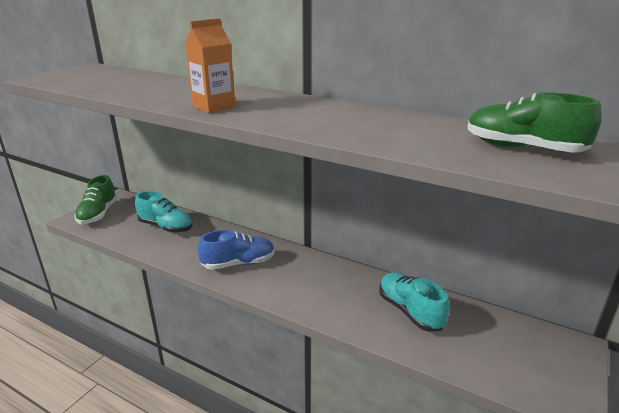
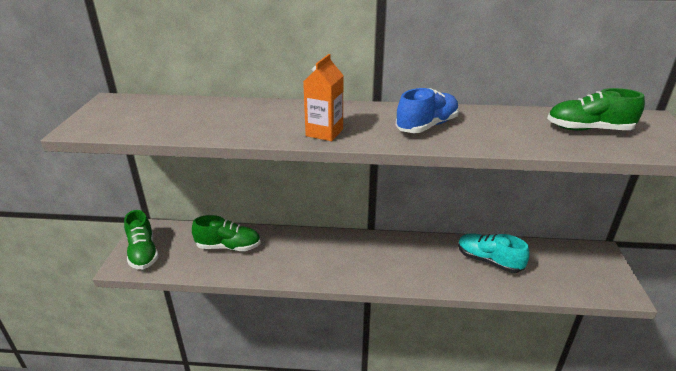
camera: 25 degrees left, 5 degrees up
turquoise shoe [135,191,193,233] -> green shoe [192,215,261,251]
blue shoe [198,230,275,270] -> blue shoe moved to [396,88,459,133]

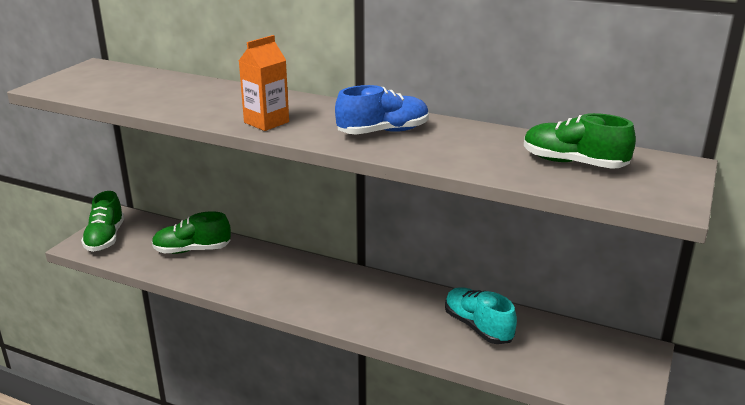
camera: 20 degrees right, 5 degrees down
green shoe [192,215,261,251] -> green shoe turned 150 degrees clockwise [152,211,231,254]

